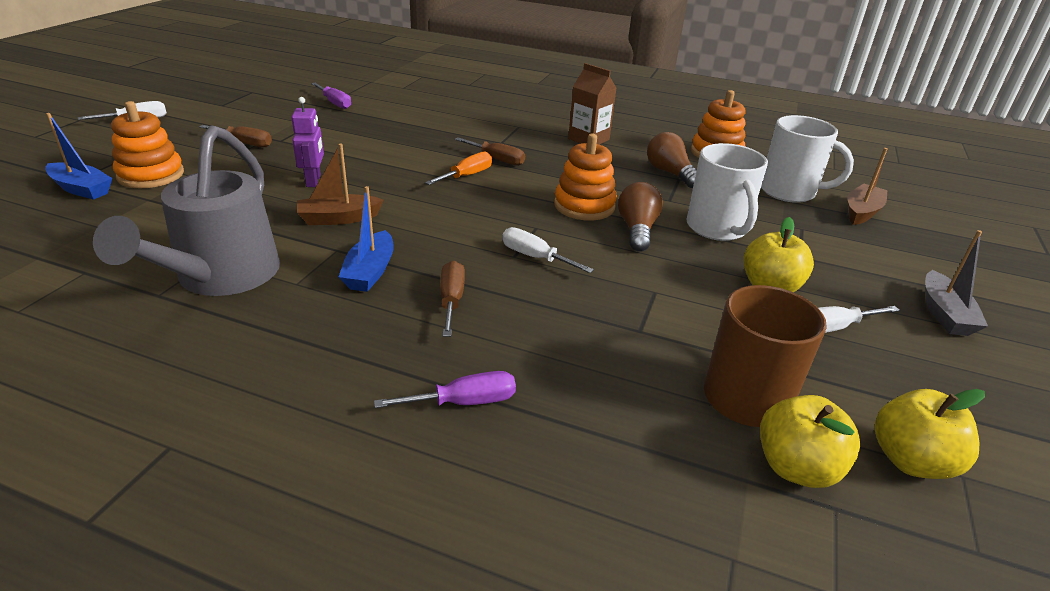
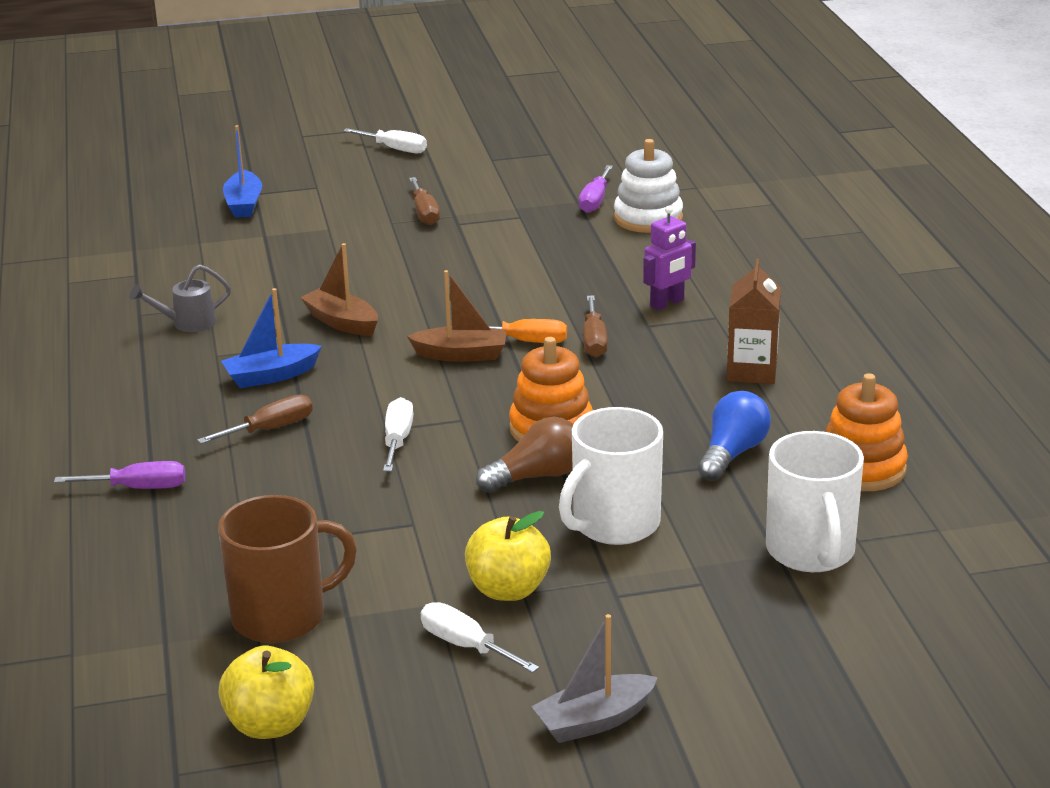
camera: 60 degrees right, 5 degrees down
grey watering can [93,125,280,296] -> grey watering can [130,264,231,332], size x0.44
orange stacking toy [111,101,184,188] -> none
purple robot [291,97,324,187] -> purple robot moved to [643,206,696,310]
purple screwdriver [374,371,516,408] -> purple screwdriver turned 45 degrees counterclockwise [54,461,185,489]
brown light bulb [647,132,697,188] -> blue light bulb [698,391,771,481]
yellow apple [760,395,860,488] -> none
brown boat [847,148,888,225] -> brown boat moved to [407,270,507,362]
none -> white stacking toy [614,139,683,233]

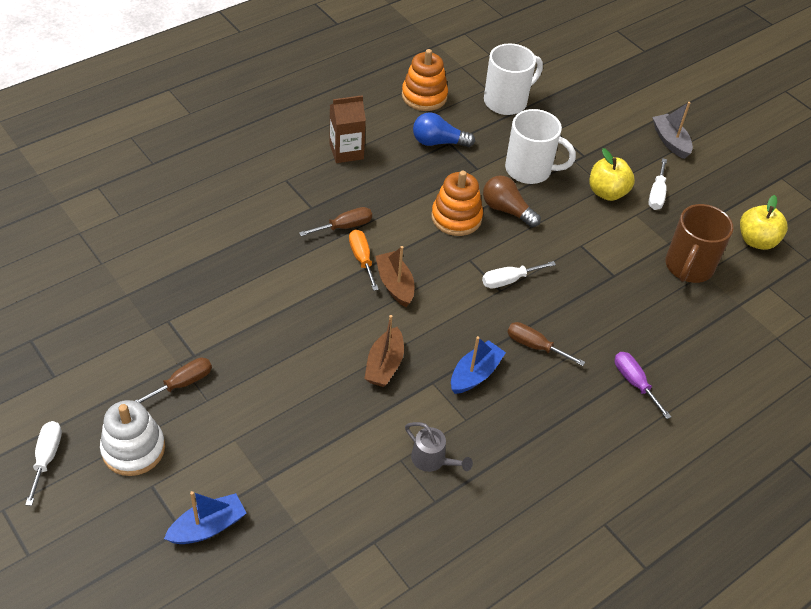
camera: 120 degrees left, 20 degrees up
brown mug [218,495,357,643] -> brown mug turned 105 degrees counterclockwise [666,204,733,283]
blue boat [221,288,322,388] -> blue boat turned 90 degrees counterclockwise [451,336,506,394]
grey boat [531,614,658,743] -> grey boat turned 150 degrees counterclockwise [652,102,693,159]
purple screwdriver [579,165,613,213] -> none
white stacking toy [614,139,683,233] -> white stacking toy moved to [100,400,165,476]
purple robot [643,206,696,310] -> none

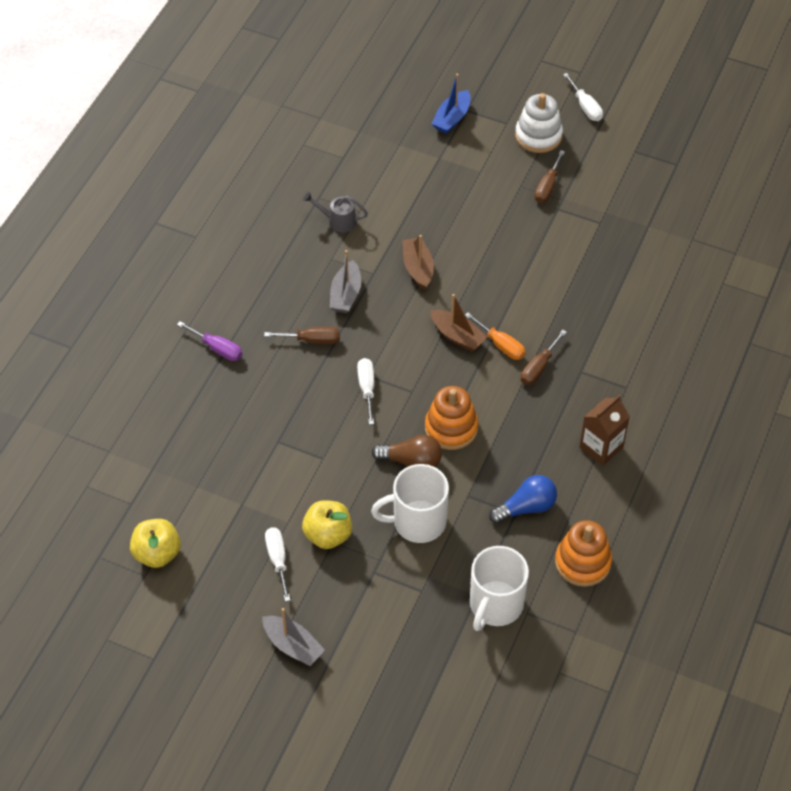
camera: 155 degrees right, 5 degrees up
blue boat [451,336,506,394] -> grey boat [330,250,361,313]
white screwdriver [482,261,556,288] -> white screwdriver turned 45 degrees counterclockwise [357,358,374,425]
brown mug [666,204,733,283] -> none

